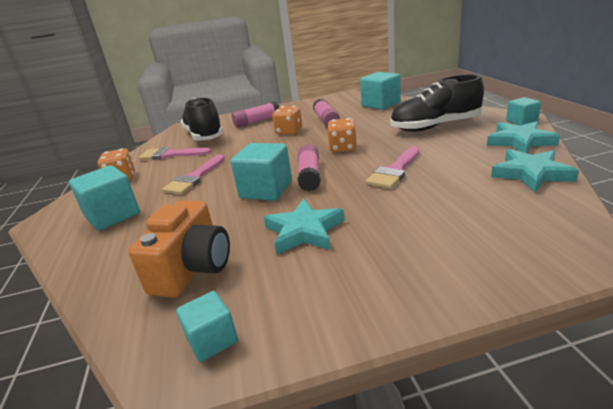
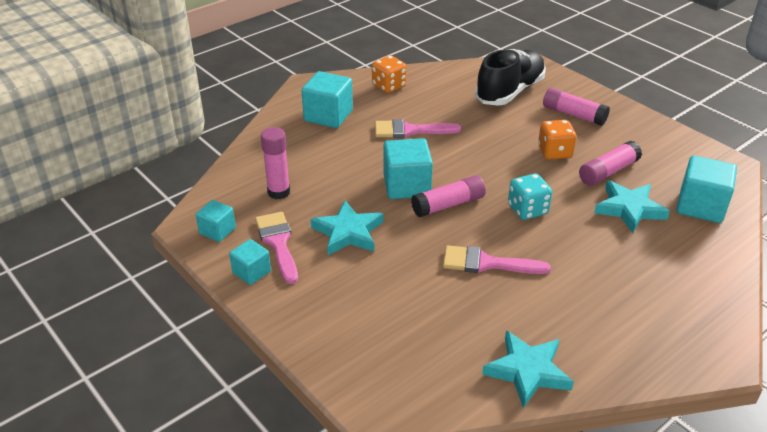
camera: 60 degrees right, 10 degrees up
orange camera [128,201,230,298] -> pink glue stick [261,127,290,199]
pink brush [139,147,211,160] -> pink brush moved to [255,212,298,284]
orange dice [327,118,357,152] -> turquoise dice [508,174,552,220]
black shoe [390,74,484,131] -> none
turquoise star [487,121,560,153] -> turquoise star moved to [594,181,670,233]
turquoise cube [506,97,541,125] -> turquoise cube moved to [229,239,271,285]

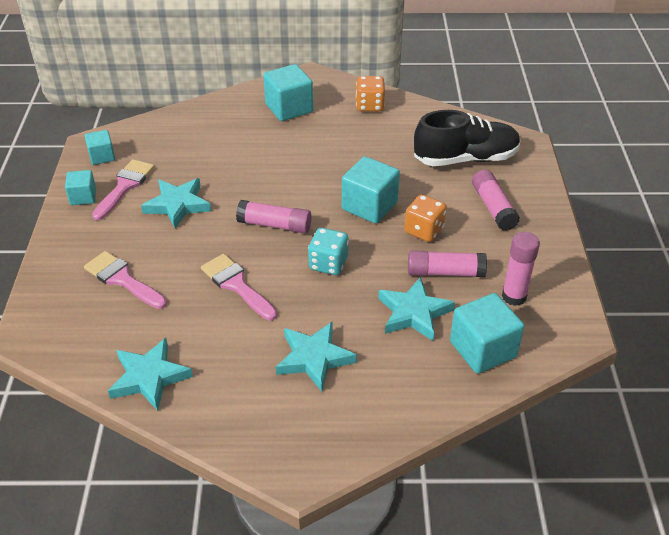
camera: 40 degrees right, 5 degrees up
pink glue stick [261,127,290,199] -> pink glue stick moved to [502,232,540,306]
pink brush [375,119,461,138] -> pink brush moved to [84,251,167,309]
turquoise cube [383,138,433,199] -> turquoise cube moved to [342,156,400,224]
none -> turquoise star [276,321,357,392]

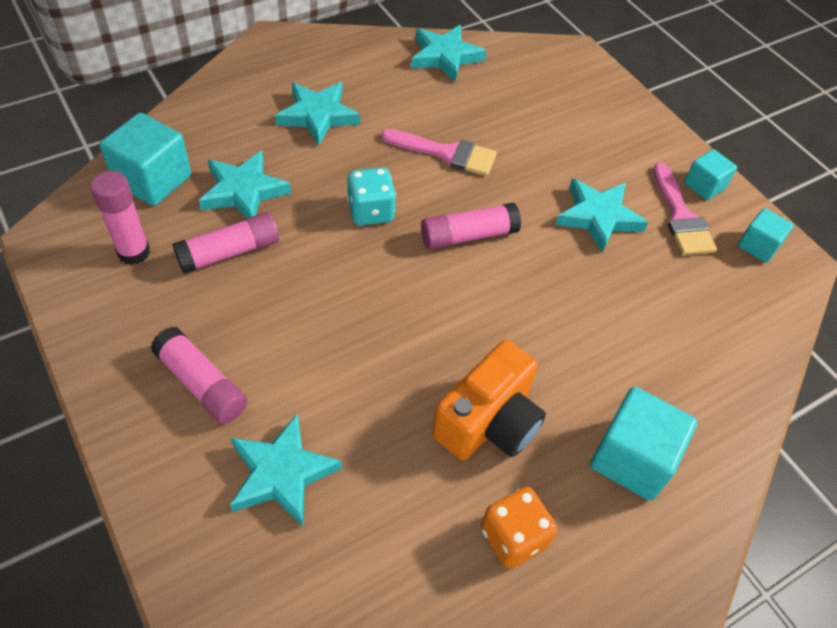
camera: 145 degrees right, 10 degrees up
pink brush [84,251,167,309] -> none
turquoise cube [342,156,400,224] -> none
orange dice [404,195,447,242] -> none
black shoe [414,110,521,166] -> turquoise star [230,413,342,527]
none -> orange camera [432,340,546,460]

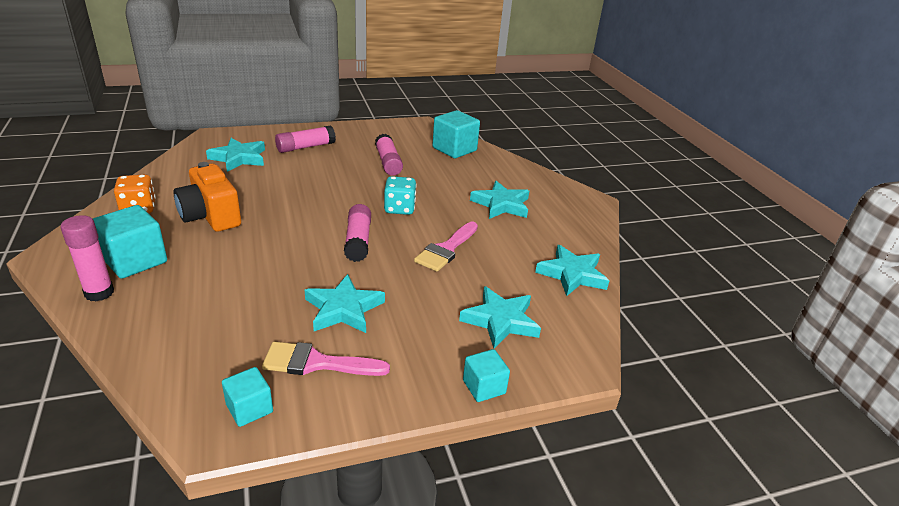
camera: 105 degrees right, 20 degrees down
pink glue stick [90,171,150,265] -> pink glue stick moved to [60,215,114,302]
turquoise star [199,151,291,219] -> turquoise star moved to [459,286,541,348]
turquoise cube [684,149,737,200] -> turquoise cube moved to [463,349,510,402]

